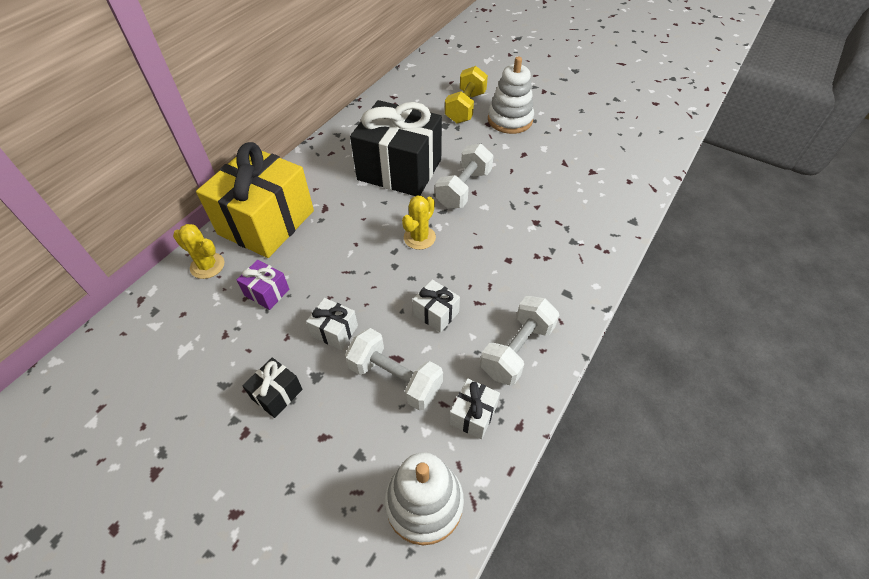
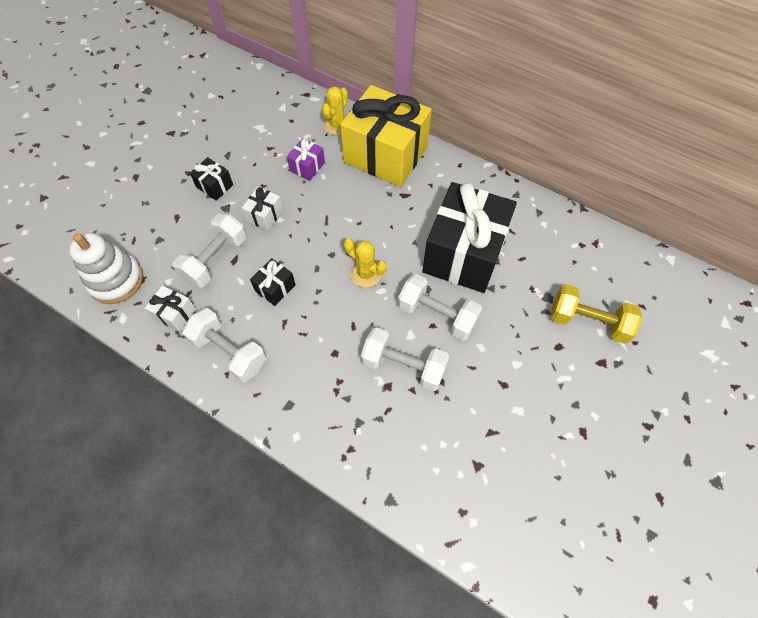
camera: 90 degrees right, 10 degrees up
white gift [413,279,460,333] -> black gift [250,258,296,306]
white stacking toy [488,56,534,134] -> none
none -> white dumbbell [361,327,449,391]

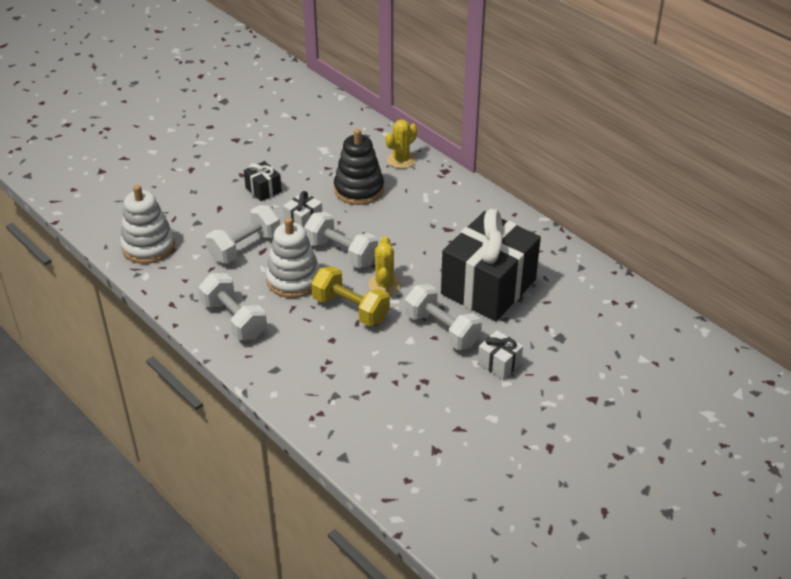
camera: 15 degrees right, 20 degrees down
white gift [145,285,196,332] -> white gift moved to [478,330,523,380]
black gift [250,258,296,306] -> white stacking toy [266,217,320,298]
purple gift [287,138,325,181] -> black stacking toy [334,129,384,205]
yellow gift [340,85,432,187] -> none
yellow cactus [344,238,387,287] -> yellow cactus turned 45 degrees clockwise [369,236,401,295]
white dumbbell [361,327,449,391] -> white dumbbell moved to [304,212,378,268]
yellow dumbbell [551,284,642,344] -> yellow dumbbell moved to [311,266,390,326]

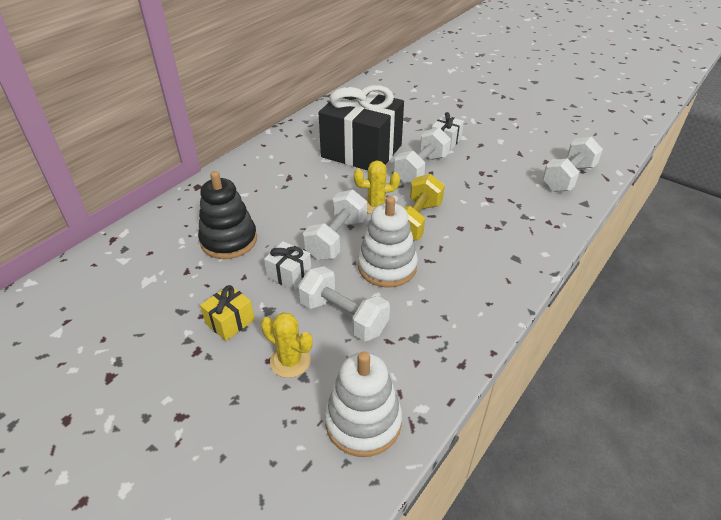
camera: 100 degrees left, 0 degrees up
white dumbbell [198,273,267,340] -> white dumbbell moved to [543,137,603,192]
black gift [244,161,282,201] -> yellow gift [200,285,255,341]
yellow cactus [386,119,417,169] -> yellow cactus moved to [261,312,312,378]

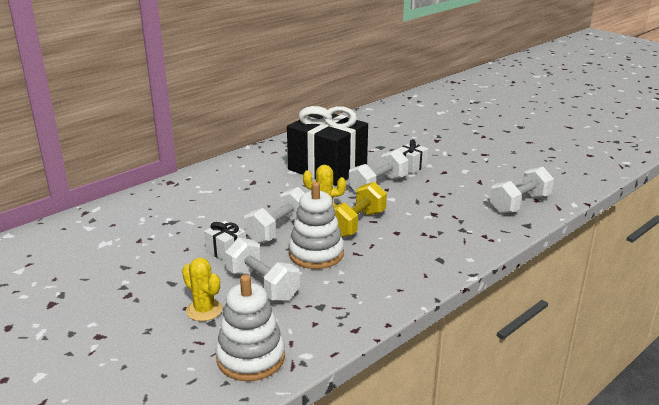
camera: 10 degrees right, 15 degrees down
black stacking toy [198,171,257,259] -> none
yellow gift [200,285,255,341] -> none

